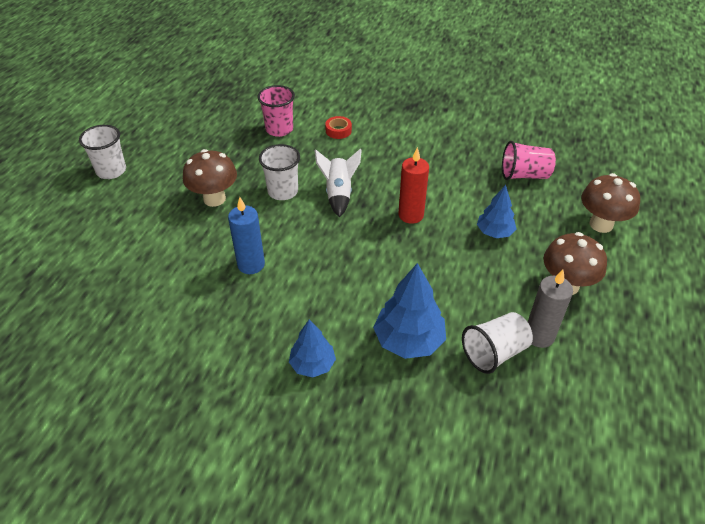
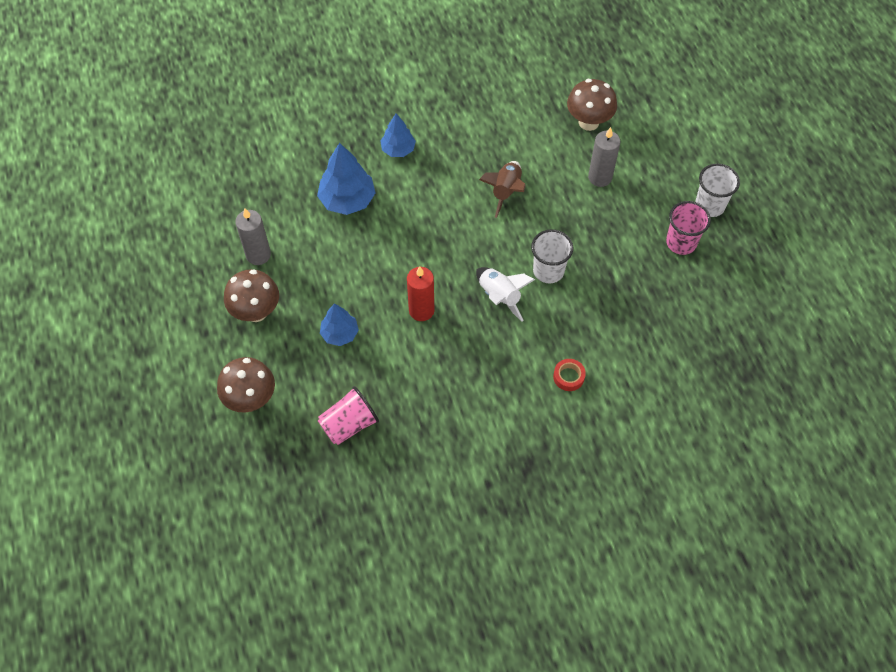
camera: 145 degrees right, 15 degrees up
brown mushroom [183,149,237,207] -> brown mushroom moved to [567,79,617,131]
blue candle [228,197,265,274] -> brown rocket [479,161,526,218]
pink cup [257,85,295,137] -> pink cup moved to [666,201,711,255]
white cup [462,312,533,374] -> none
none -> grey candle [588,127,620,187]

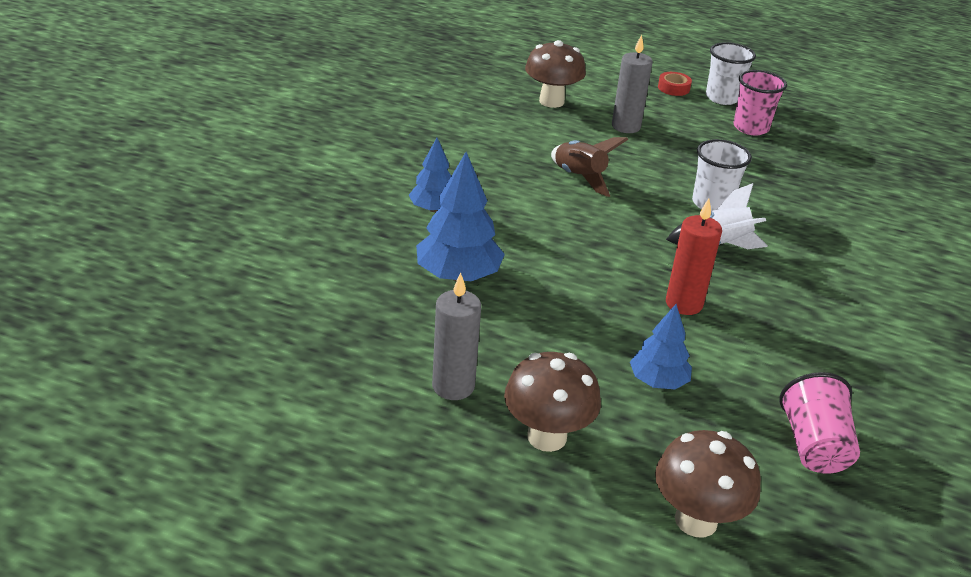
camera: 55 degrees left, 25 degrees down
red tape [553,359,586,391] -> red tape moved to [658,72,692,96]

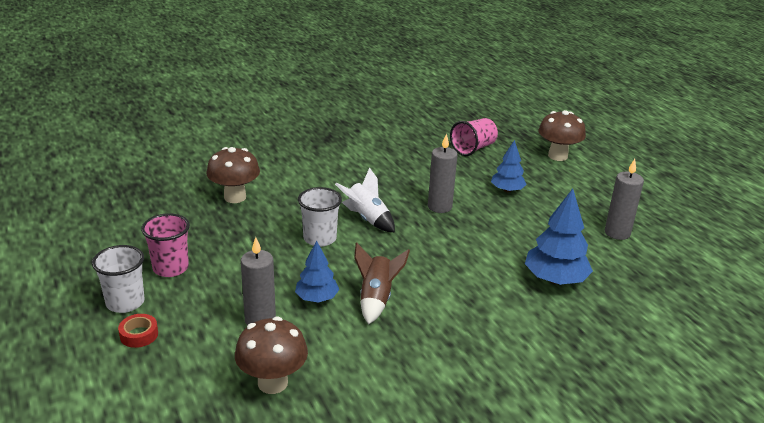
camera: 135 degrees left, 5 degrees down
blue tree [409,138,451,212] -> blue tree moved to [295,241,339,303]
brown mushroom [504,352,601,452] -> brown mushroom moved to [206,147,260,203]
red candle [666,199,722,315] -> grey candle [428,133,457,213]

